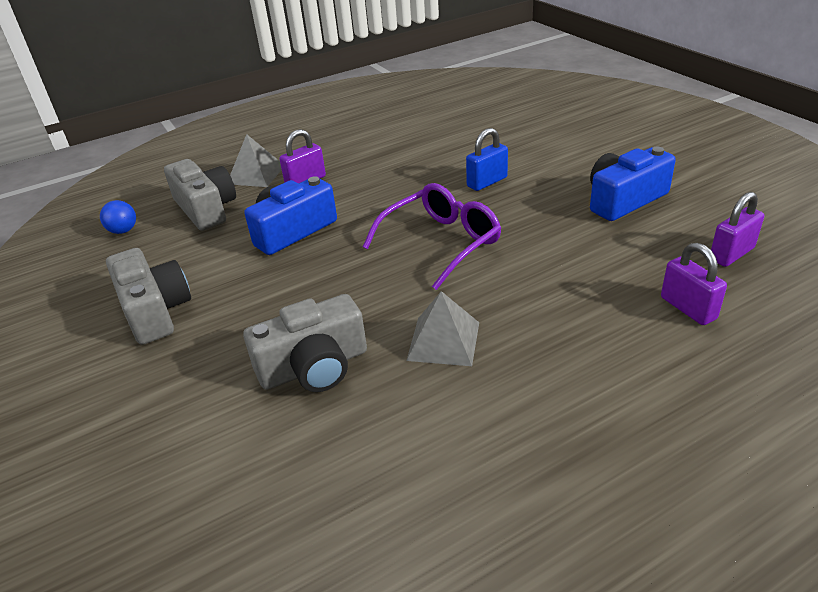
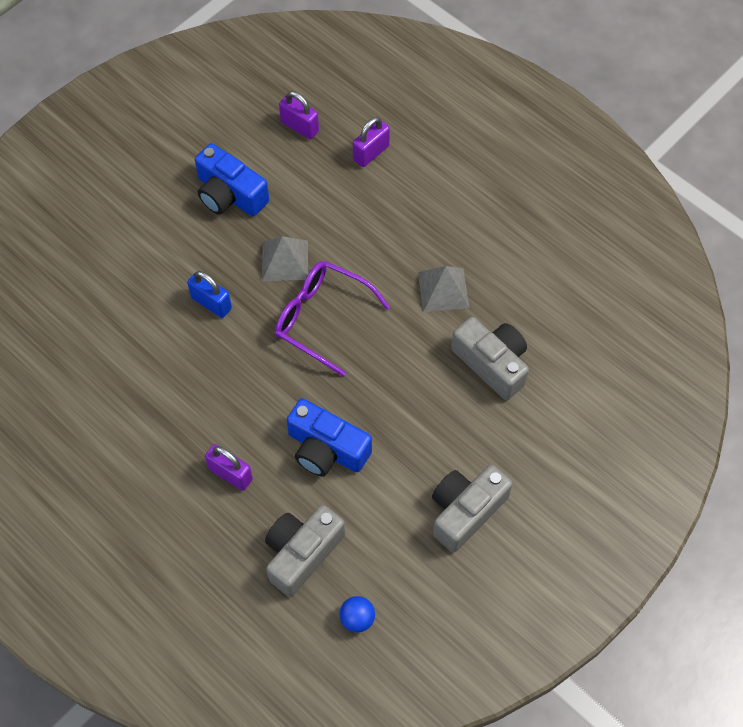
camera: 110 degrees left, 25 degrees up
grey pyramid [230,134,282,187] -> grey pyramid moved to [262,236,308,281]

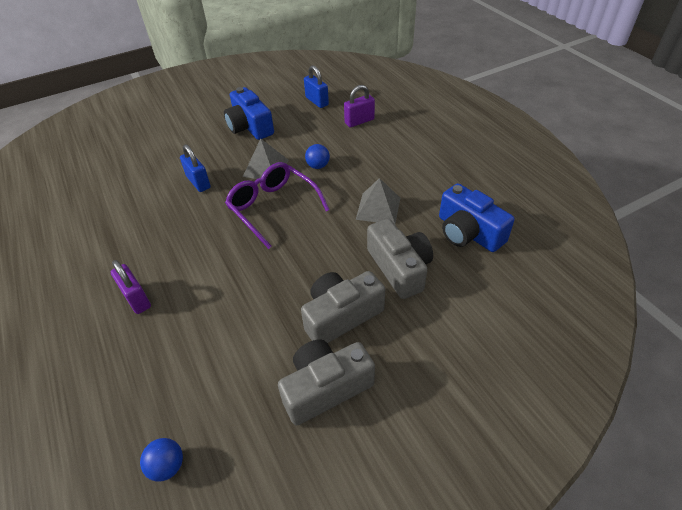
camera: 20 degrees right, 15 degrees down
grey camera [265,505,345,597] -> grey camera moved to [301,271,385,343]
purple padlock [279,91,319,139] -> blue padlock [304,65,329,108]
blue camera [287,398,372,476] -> blue camera moved to [439,183,515,252]
none -> blue ball [305,144,330,169]

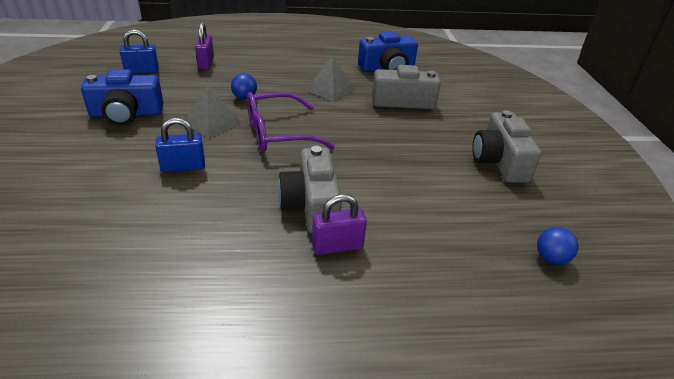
camera: 70 degrees left, 10 degrees down
grey camera [301,271,385,343] -> grey camera moved to [278,146,342,233]

